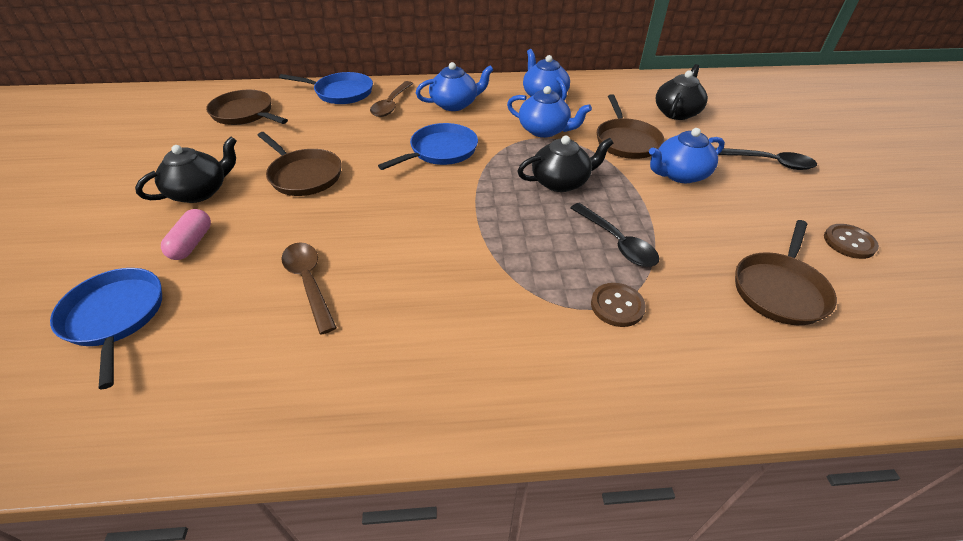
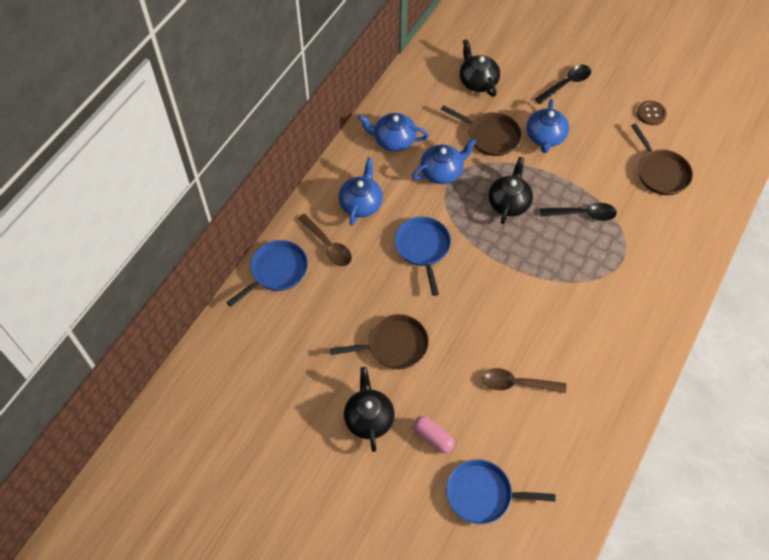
camera: 55 degrees left, 15 degrees up
brown pan [206,90,288,125] -> none
brown button [591,283,646,327] -> none

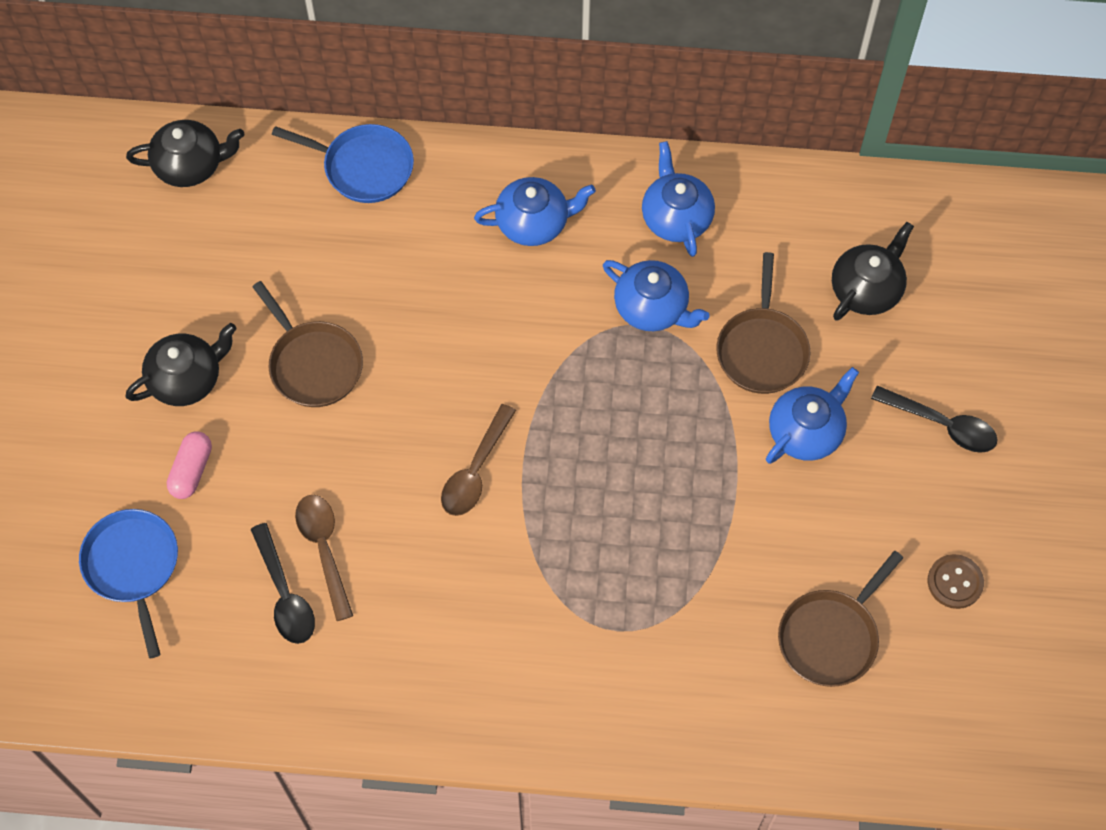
camera: 65 degrees right, 5 degrees up
brown spoon [298,214,352,266] -> brown spoon moved to [441,404,516,516]
blue pan [394,217,451,296] -> none
black teapot [488,157,533,224] -> black teapot moved to [126,120,244,187]
blue teapot [527,99,569,153] -> blue teapot turned 150 degrees clockwise [766,367,859,464]
black spoon [540,203,617,221] -> black spoon moved to [250,523,315,644]

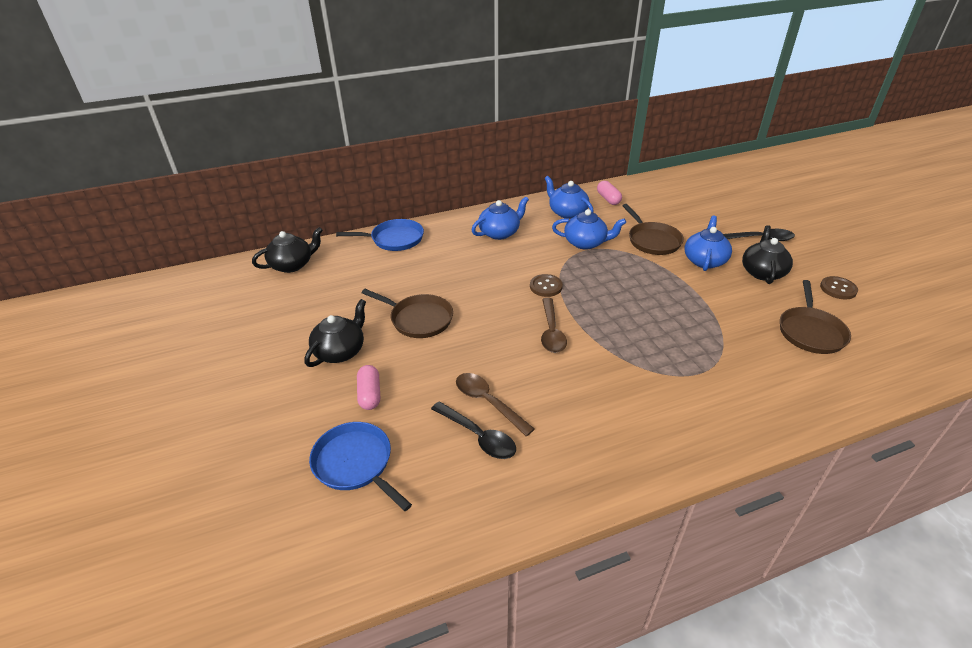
camera: 25 degrees left, 25 degrees down
black teapot [832,222,914,321] -> black teapot moved to [742,225,793,284]
none -> brown button [530,274,563,297]
none -> pink capsule [597,181,622,205]

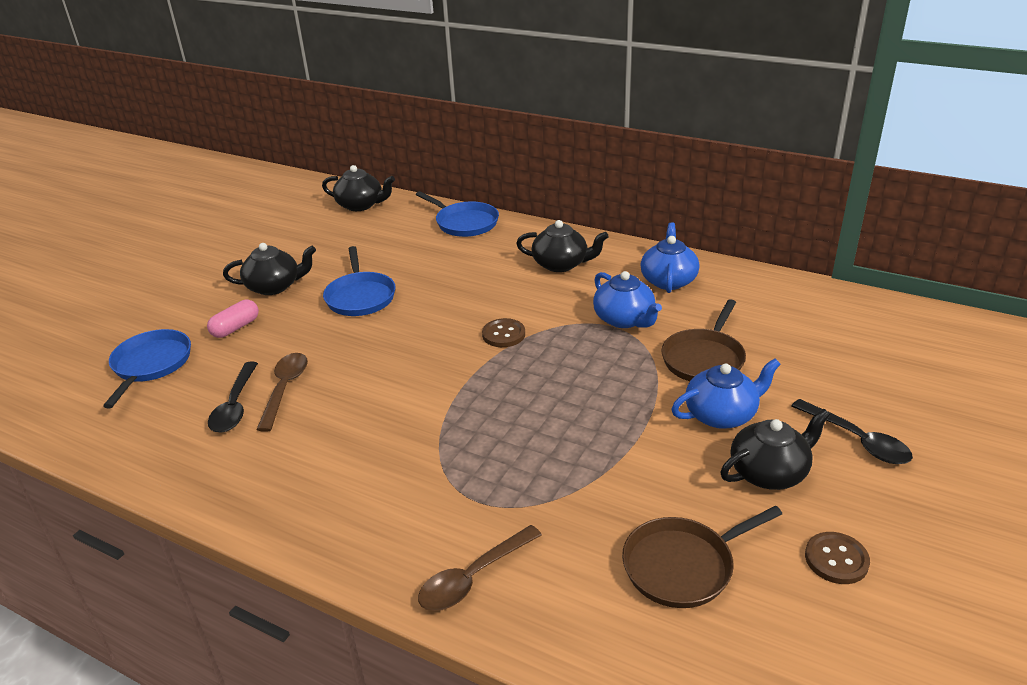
camera: 50 degrees right, 5 degrees down
brown pan [361,289,453,338] -> blue pan [323,246,395,316]
blue teapot [471,196,529,240] -> black teapot [516,220,609,272]
brown spoon [541,298,567,353] -> brown spoon moved to [418,525,542,611]
pink capsule [597,181,622,205] -> none

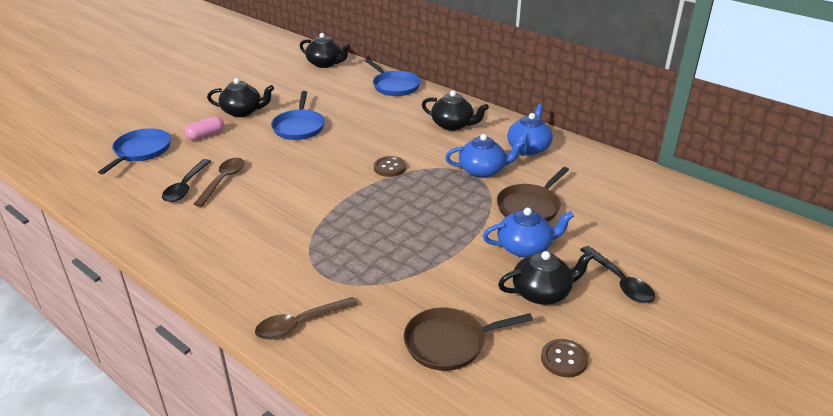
camera: 10 degrees right, 0 degrees up
blue teapot [593,271,662,328] -> blue teapot turned 75 degrees counterclockwise [445,134,525,178]

